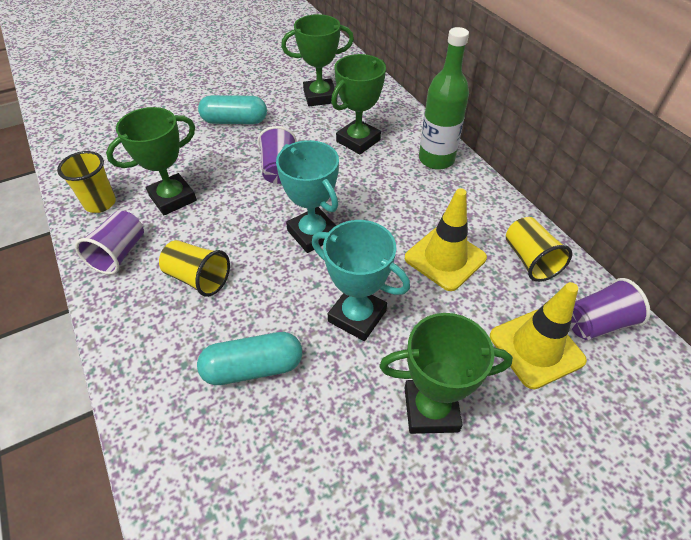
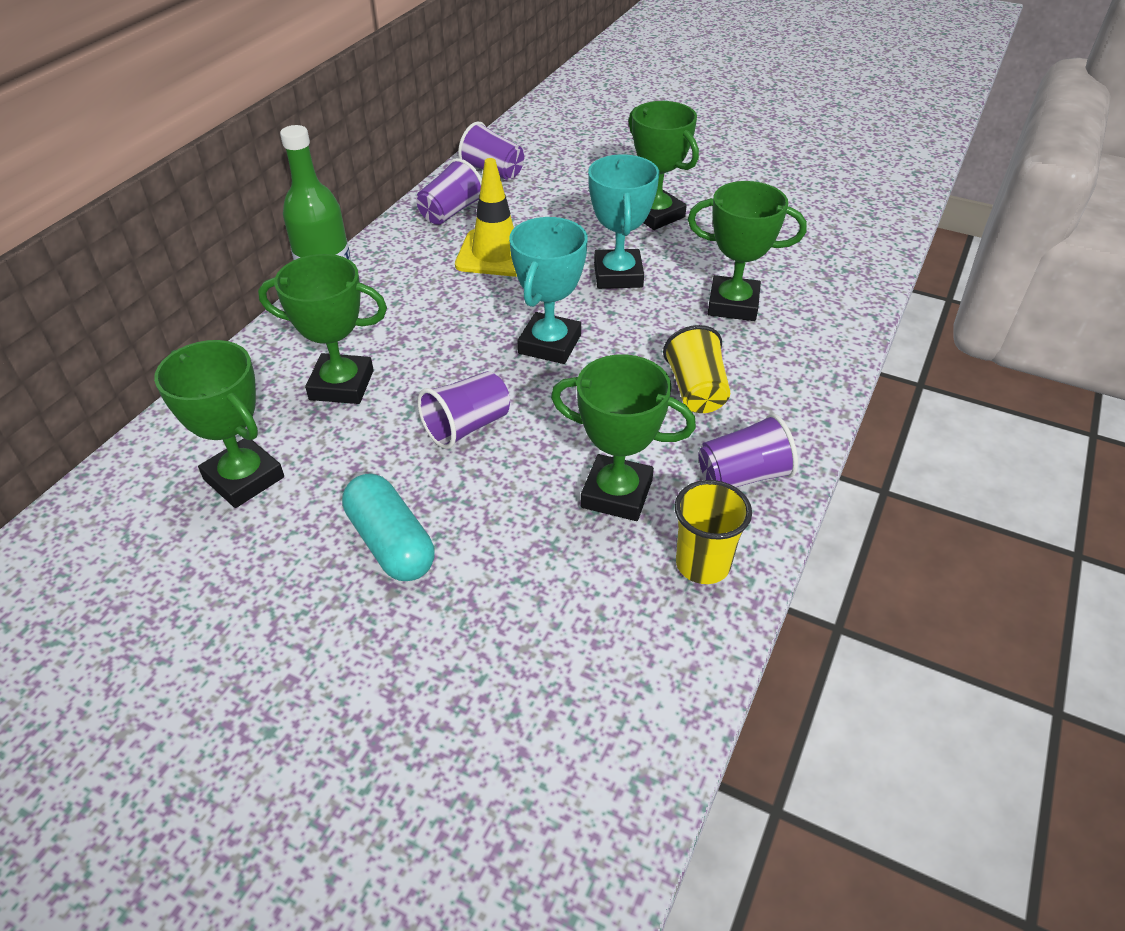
camera: 125 degrees left, 5 degrees down
turquoise capsule [197,332,302,385] -> green trophy [688,181,807,321]
yellow traffic cone [490,282,587,389] -> none
yellow cup [506,217,572,282] -> purple cup [416,158,482,225]

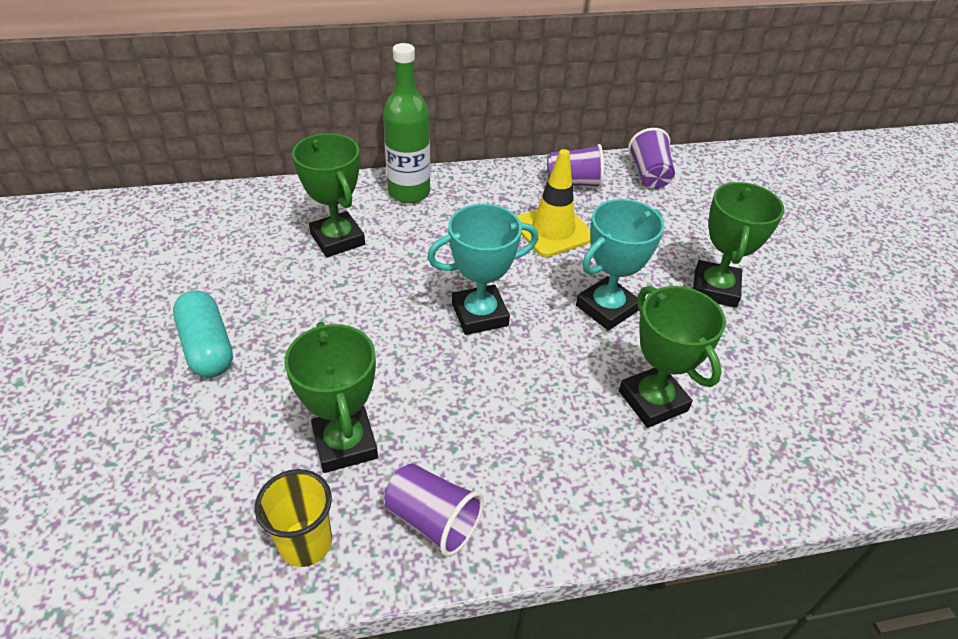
camera: 50 degrees right, 0 degrees up
green trophy [154,340,284,508] -> none
turquoise capsule [342,474,435,581] -> turquoise capsule turned 45 degrees counterclockwise [173,290,233,377]
purple cup [418,371,510,449] -> none
yellow cup [663,325,730,413] -> none

